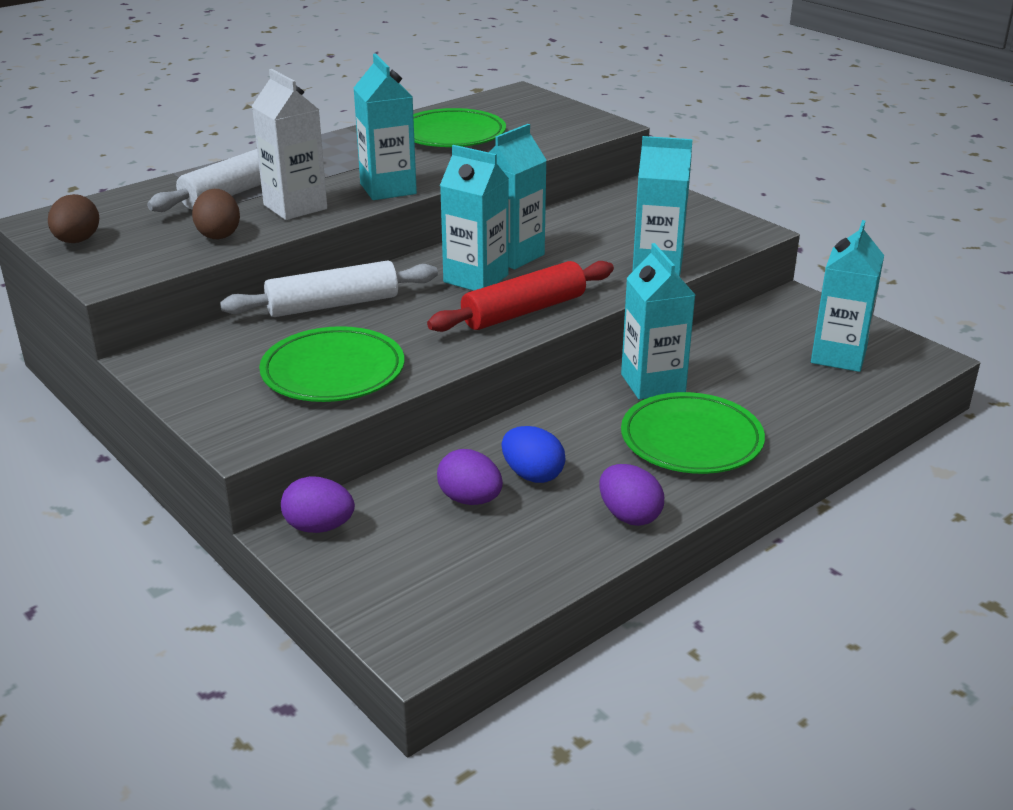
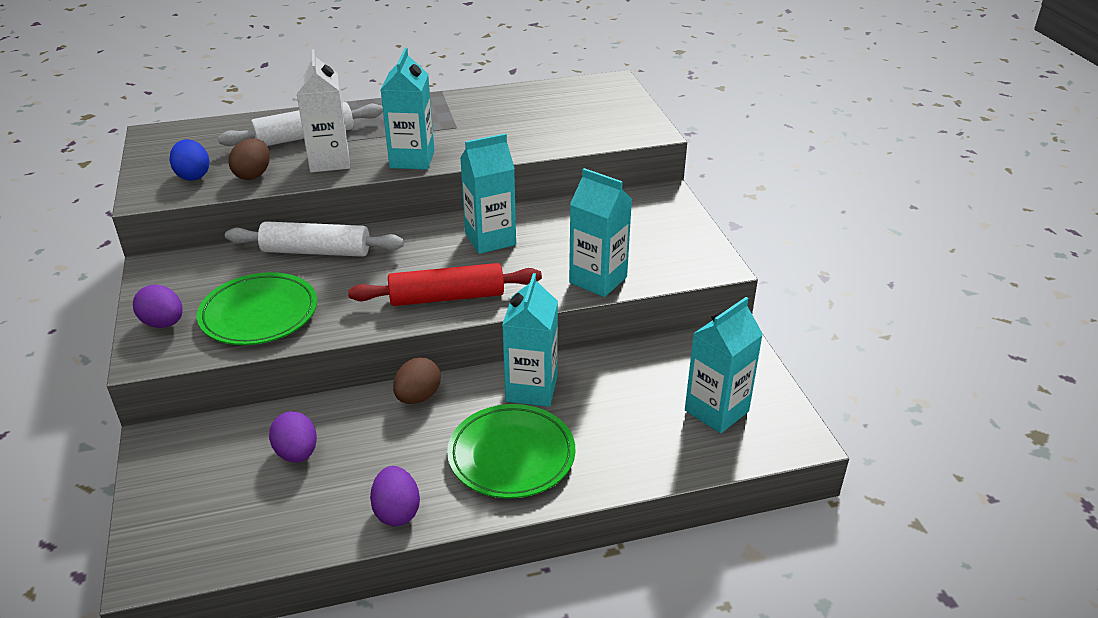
camera: 25 degrees right, 5 degrees up
brown egg [48,194,99,243] -> brown egg moved to [393,357,441,404]
purple egg [281,476,355,533] -> purple egg moved to [133,285,183,328]
green plate [413,108,506,147] -> none
turquoise carton [440,145,509,291] -> none
blue egg [502,426,566,483] -> blue egg moved to [170,139,210,181]

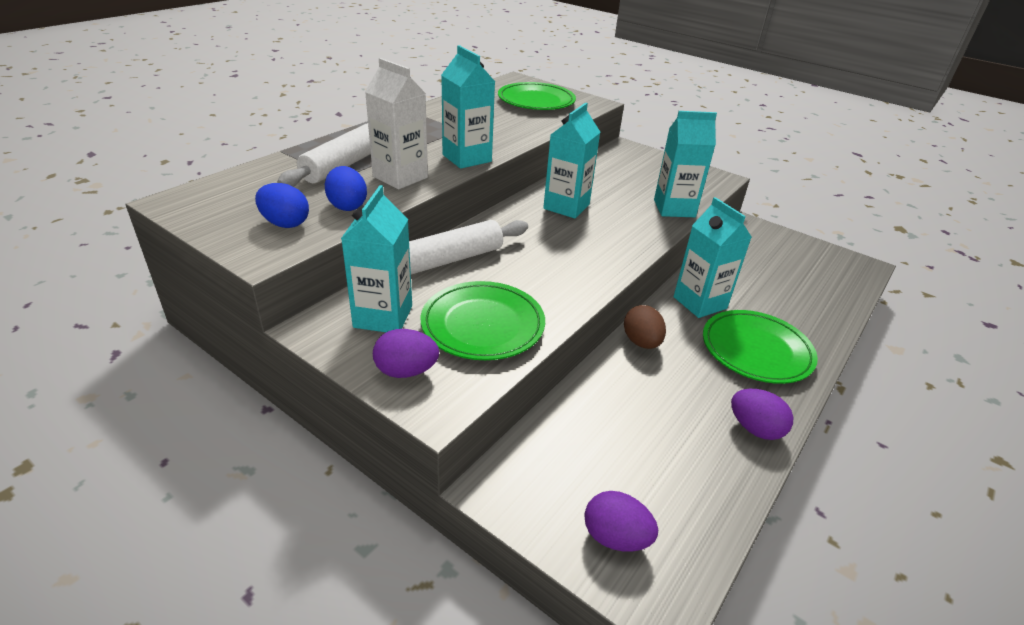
camera: 40 degrees left, 0 degrees up
brown egg [229,138,270,180] -> blue egg [325,166,367,211]
purple egg [269,411,317,463] -> purple egg moved to [584,491,658,552]
red rolling pin [348,263,542,306] -> none
turquoise carton [685,297,763,434] -> turquoise carton moved to [341,185,412,332]
none -> green plate [498,82,576,110]

